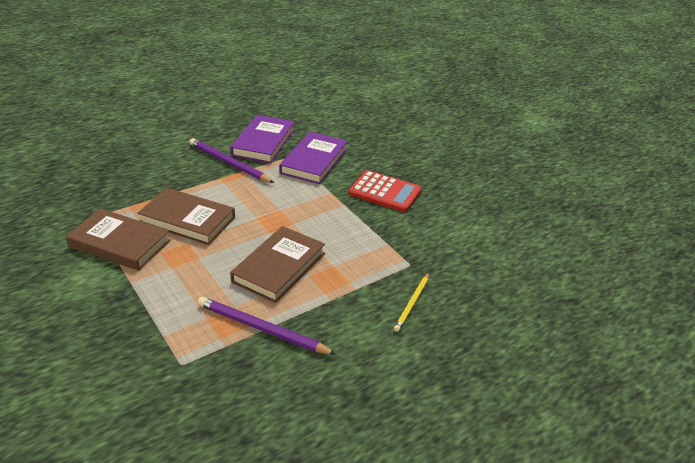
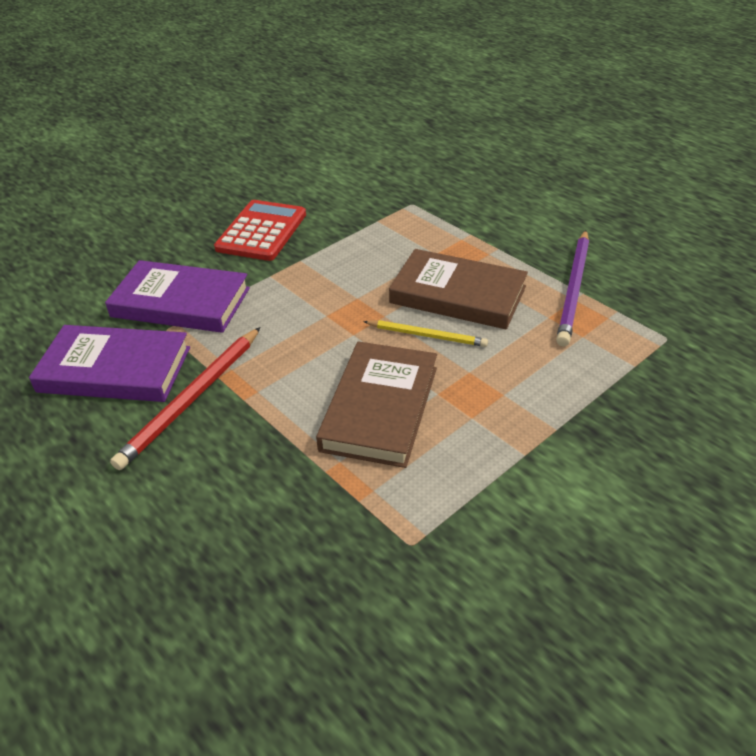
camera: 95 degrees left, 5 degrees up
brown book [66,208,170,271] -> none
purple pencil [189,138,274,183] -> red pencil [110,327,261,470]
yellow pencil [394,273,429,332] -> yellow pencil moved to [363,320,488,347]

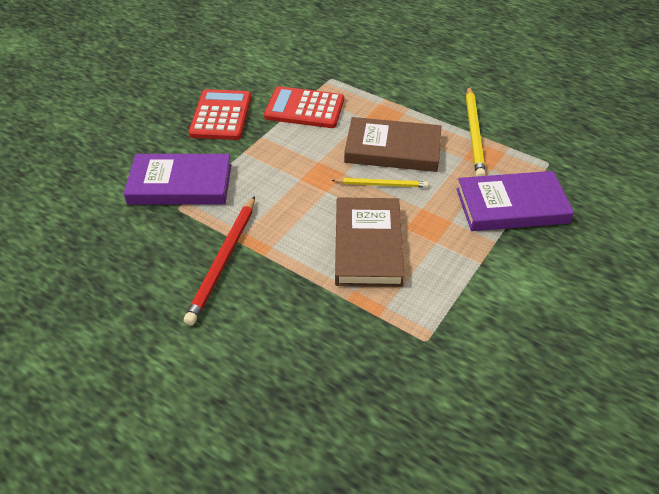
camera: 15 degrees left, 5 degrees up
purple book [29,325,190,402] -> purple book moved to [456,171,574,231]
purple pencil [556,230,589,346] -> yellow pencil [466,87,486,177]
none -> red calculator [264,86,344,128]

